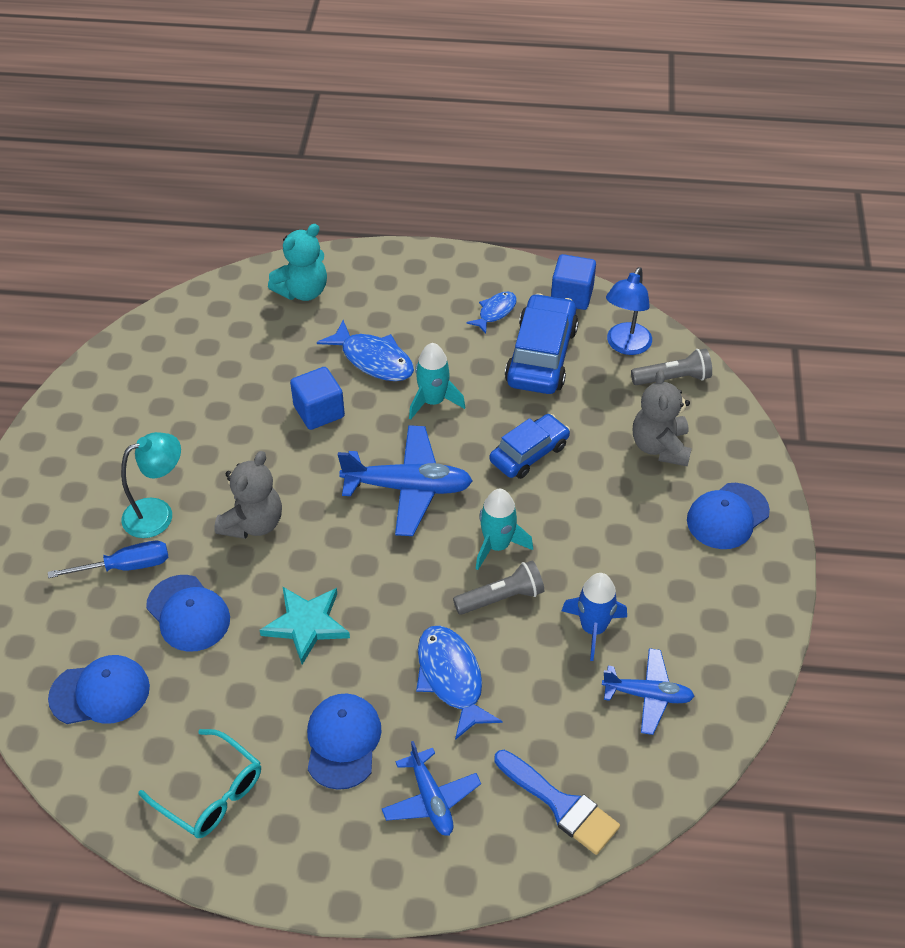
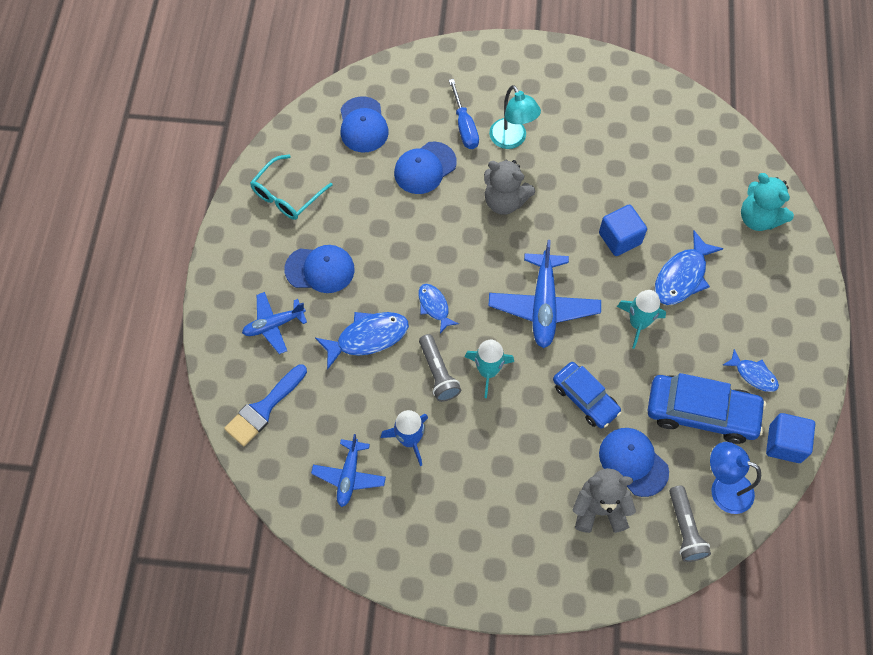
camera: 90 degrees right, 15 degrees up
turquoise star [260,586,350,665] -> none
blue cap [687,483,770,549] -> blue cap moved to [599,428,669,497]
none -> blue fish [418,284,459,333]

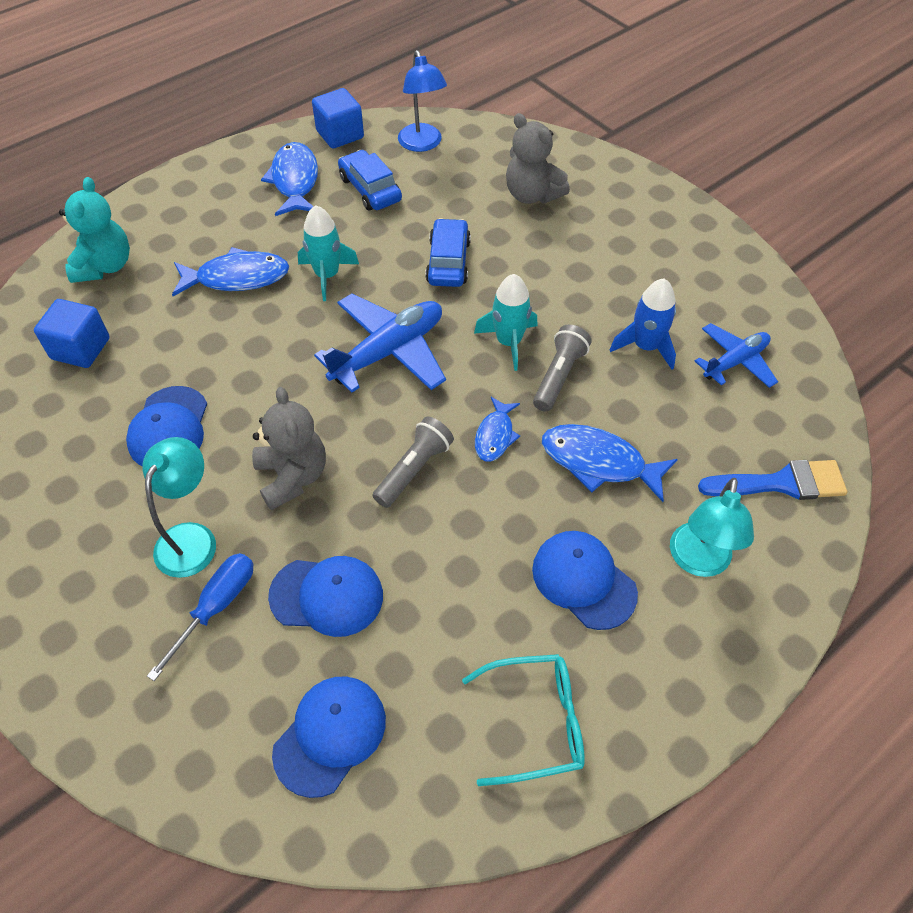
camera: 135 degrees left, 10 degrees down
blue plane [242,292,307,354] -> turquoise lamp [670,478,754,577]
blue cube [599,205,647,256] -> blue cube moved to [34,299,110,368]
blue cap [599,428,669,497] -> blue cap moved to [126,386,207,466]
blue car [647,373,766,444] -> blue car [338,150,402,210], size x0.65
grey flashlight [669,485,711,562] -> grey flashlight moved to [372,416,454,508]
blue fish [723,349,779,392] -> blue fish [261,142,318,216], size x1.65

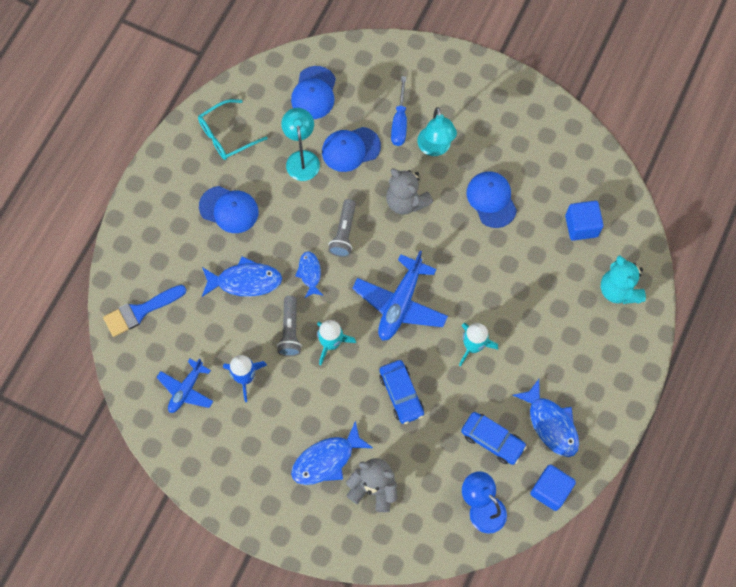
camera: 155 degrees right, 15 degrees up
blue fish [172,247,289,296] -> blue fish moved to [291,421,373,485]
turquoise lamp [670,478,754,577] -> turquoise lamp moved to [281,108,320,181]

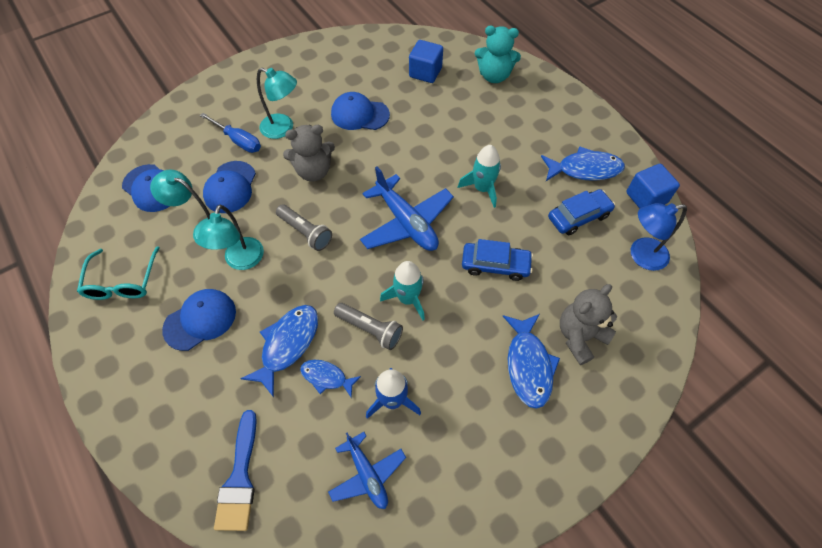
camera: 60 degrees left, 10 degrees down
blue fish [295,251,324,298] -> blue fish moved to [300,360,361,397]
none -> turquoise lamp [197,205,264,270]

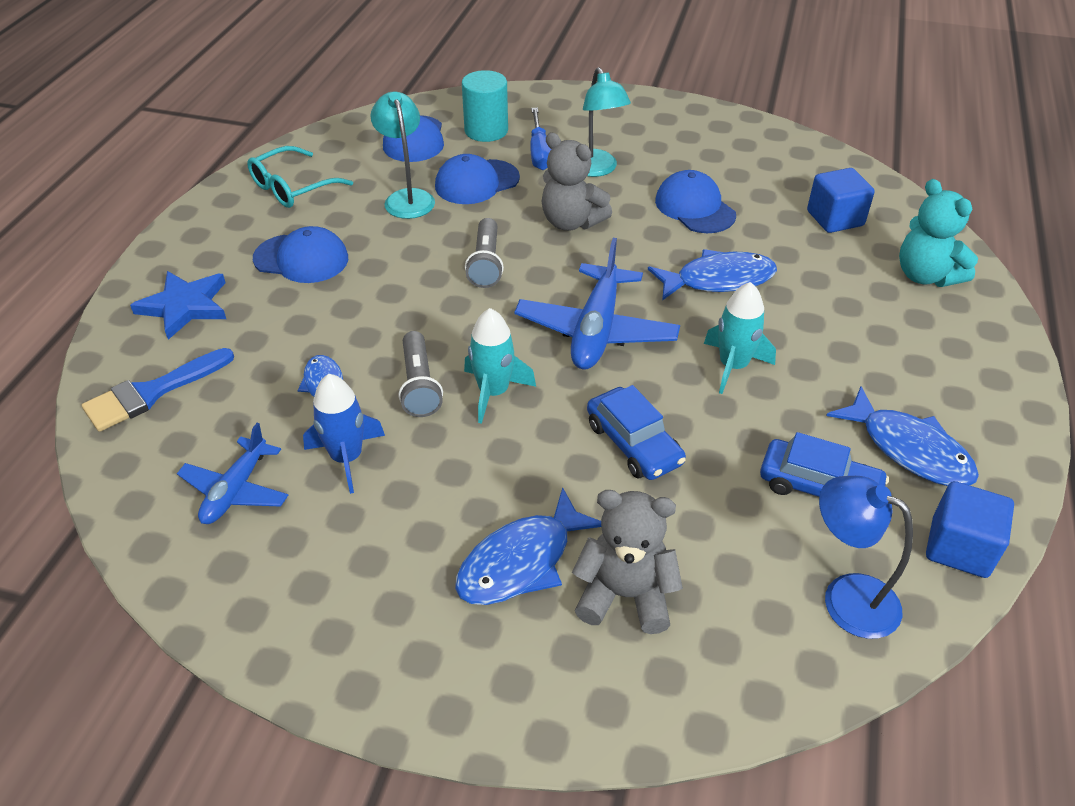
camera: 50 degrees right, 15 degrees down
turquoise lamp [197,205,264,270] -> none
blue fish [240,305,318,397] -> blue fish moved to [648,249,777,301]
none -> blue star [130,271,226,340]
none -> turquoise cylinder [462,70,508,142]

